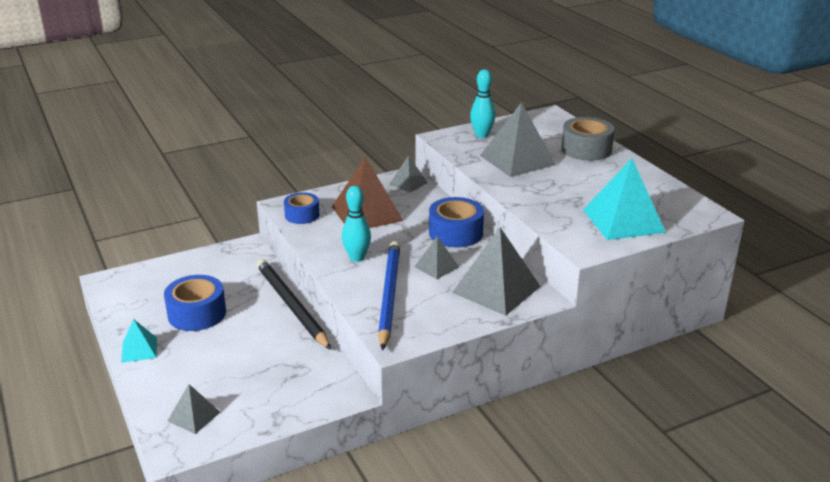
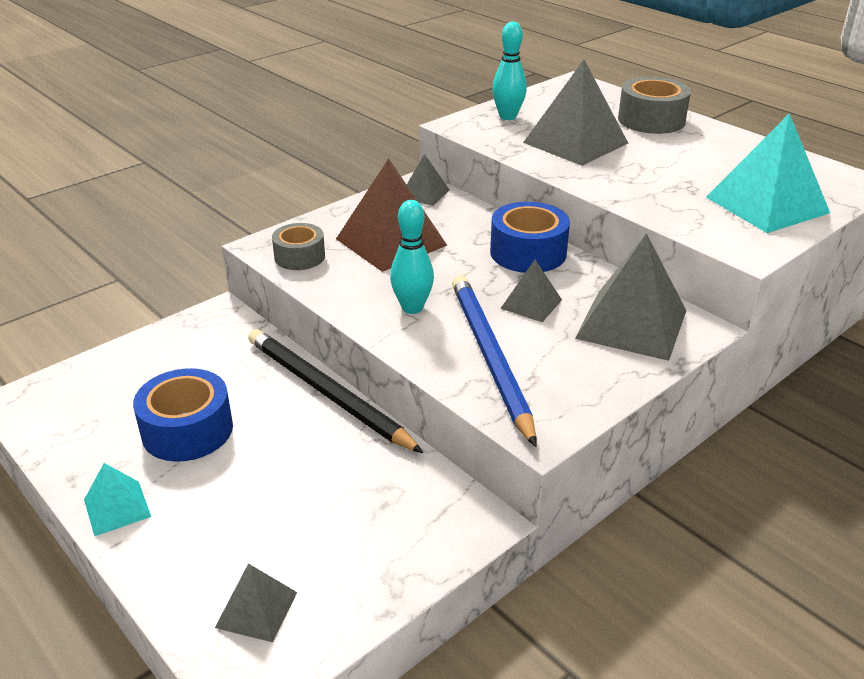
camera: 15 degrees left, 5 degrees up
blue tape [284,192,320,224] -> grey tape [272,223,325,270]

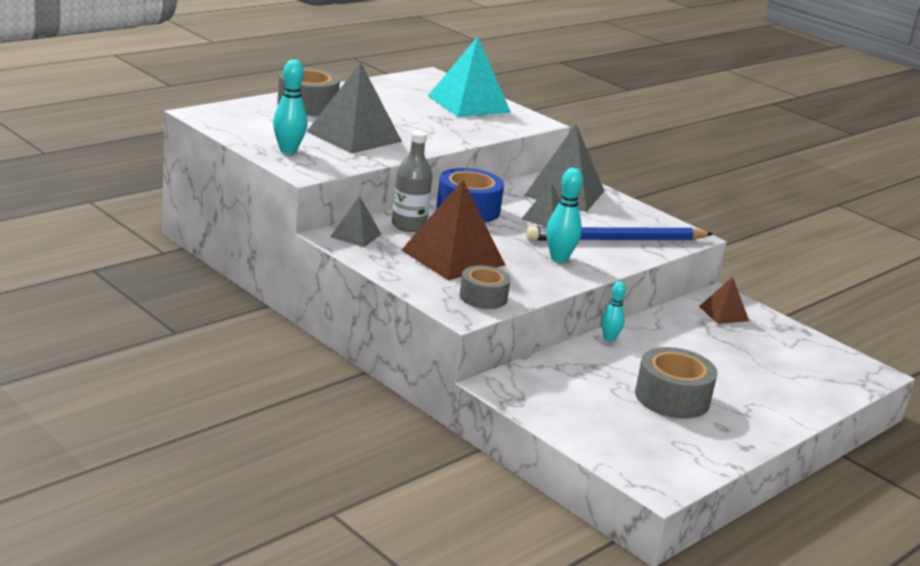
camera: 95 degrees left, 10 degrees down
turquoise pyramid [84,463,151,537] -> none
blue tape [133,368,233,462] -> grey tape [635,347,717,419]
grey pyramid [215,563,297,642] -> none
black pencil [248,329,423,453] -> turquoise bowling pin [601,281,626,342]
none -> grey bottle [392,130,432,232]
none -> brown pyramid [699,277,749,324]

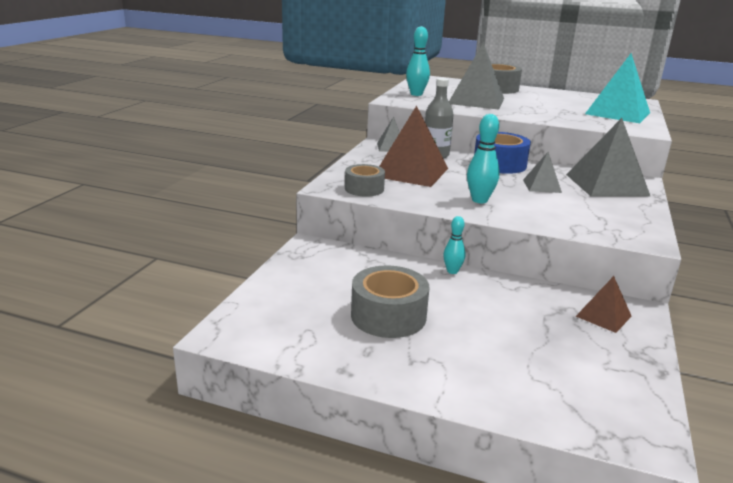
camera: 65 degrees right, 0 degrees up
blue pencil [526,226,713,240] -> none

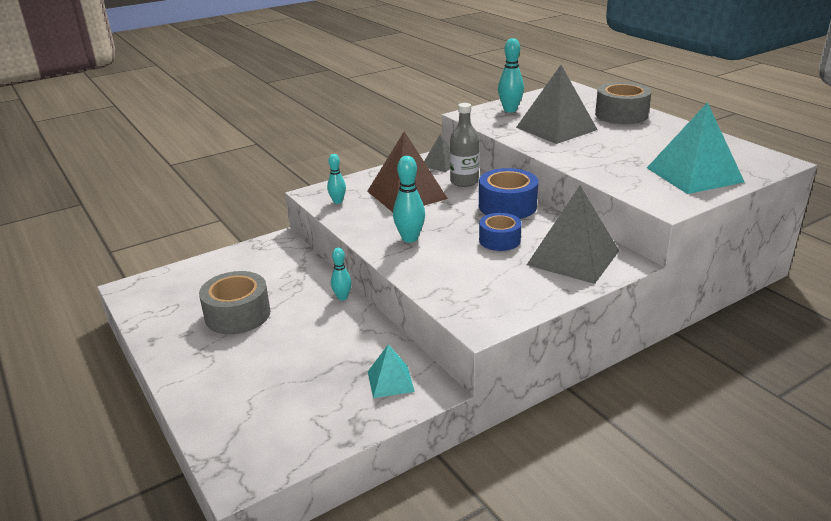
camera: 40 degrees right, 5 degrees up
grey tape [345,164,385,197] -> turquoise bowling pin [327,154,346,204]
grey pyramid [523,152,562,193] -> blue tape [479,213,522,251]
brown pyramid [576,276,632,333] -> turquoise pyramid [368,344,415,398]

